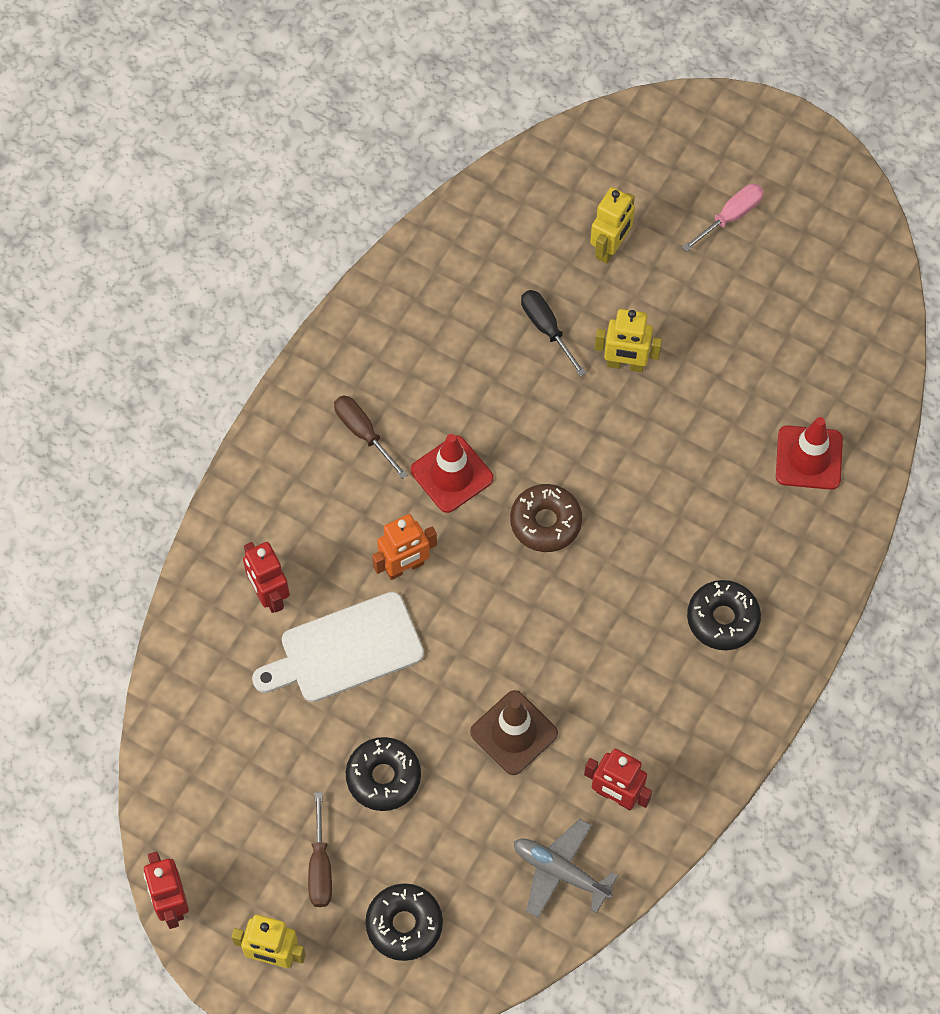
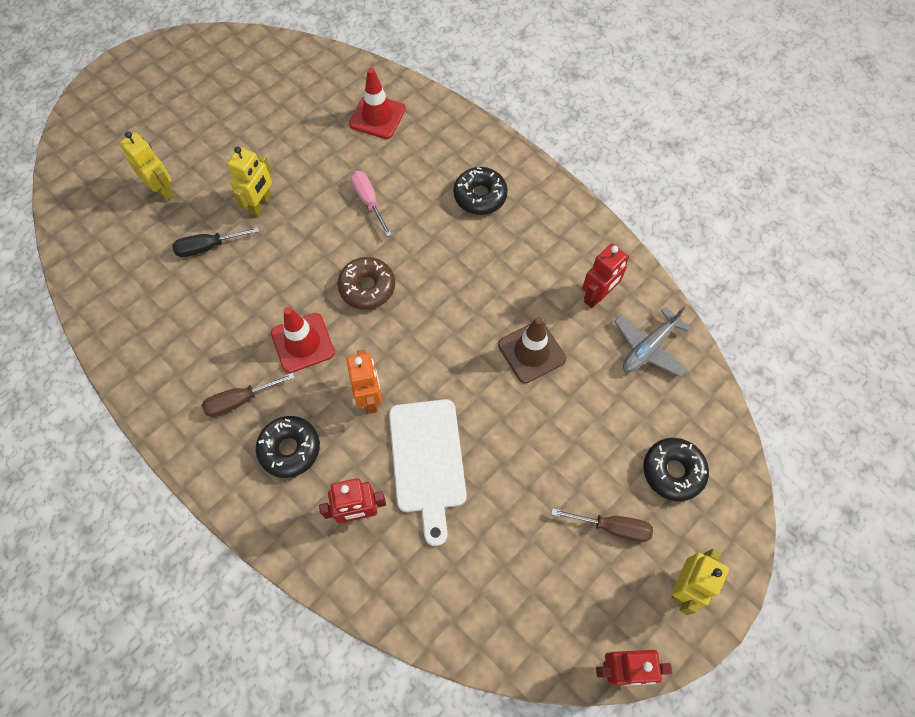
camera: 75 degrees left, 0 degrees up
black donut [346,737,421,811] -> black donut moved to [256,416,320,478]
pink screwdriver [682,184,764,251] -> pink screwdriver moved to [351,171,392,237]

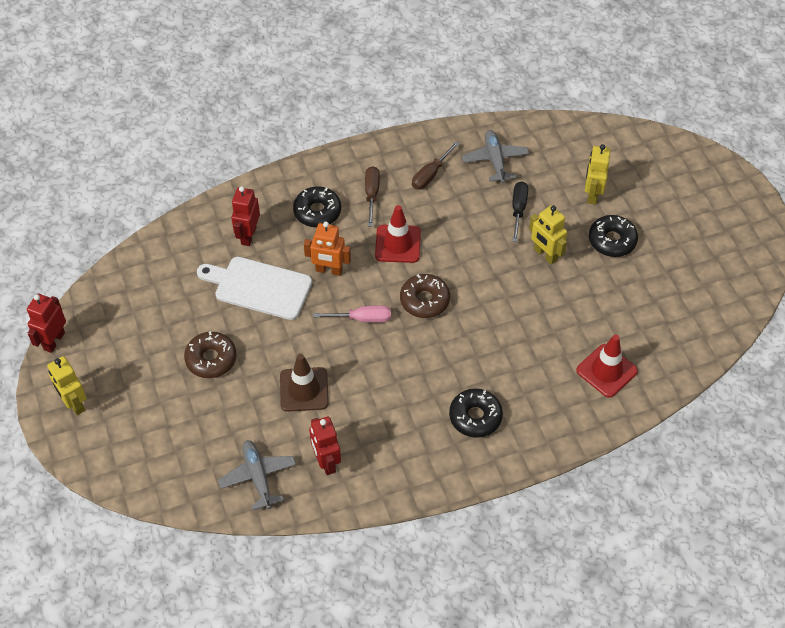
camera: 115 degrees right, 10 degrees down
yellow robot [119,131,174,201] -> yellow robot turned 120 degrees clockwise [585,144,611,205]
pink screwdriver [351,171,392,237] -> pink screwdriver moved to [313,305,391,323]
brown screwdriver [551,508,653,542] -> brown screwdriver moved to [412,142,459,190]
black donut [643,438,709,501] -> black donut moved to [589,215,638,257]
none -> brown donut [184,331,237,378]
none -> grey plane [462,130,529,183]

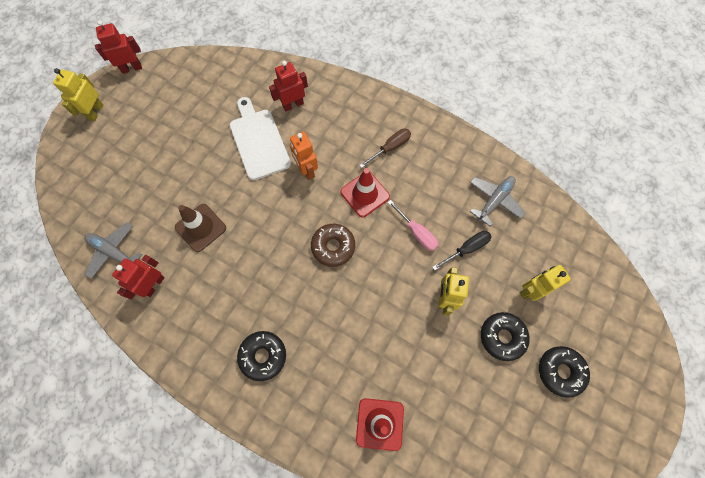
camera: 50 degrees right, 15 degrees up
brown donut [184,331,237,378] -> none
grey plane [218,440,296,510] -> grey plane turned 90 degrees counterclockwise [84,222,142,279]
black donut [293,186,341,227] -> black donut moved to [539,346,590,398]
pink screwdriver [313,305,391,323] -> pink screwdriver moved to [388,200,438,251]
brown screwdriver [412,142,459,190] -> none

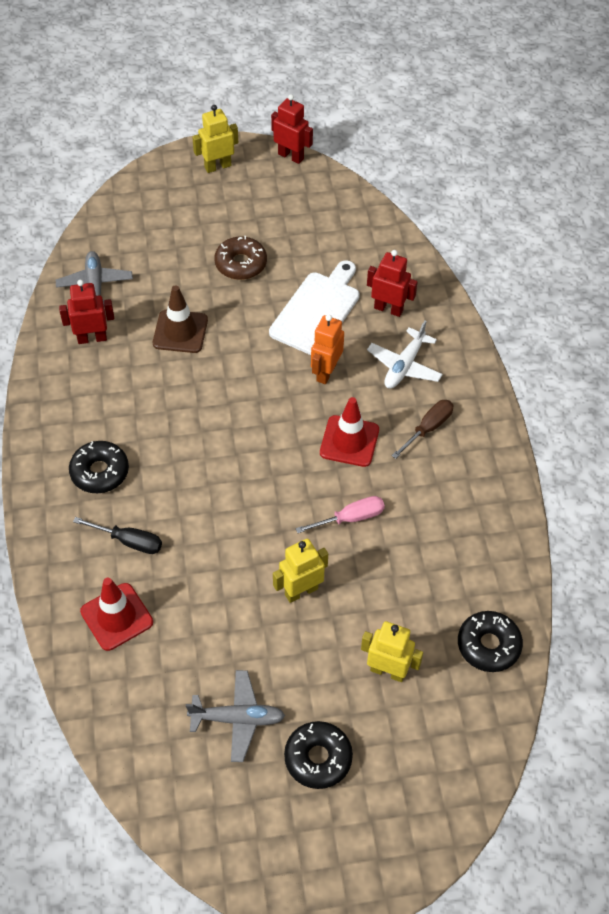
camera: 50 degrees right, 15 degrees down
brown donut [311,224,355,267] -> brown donut moved to [214,236,267,280]
brown screwdriver [359,128,411,168] -> brown screwdriver turned 60 degrees counterclockwise [391,400,453,459]
pink screwdriver [388,200,438,251] -> pink screwdriver turned 120 degrees counterclockwise [296,496,385,533]
black screwdriver [432,231,491,271] -> black screwdriver moved to [73,517,162,554]
grey plane [470,176,525,227] -> grey plane moved to [186,670,285,762]
black donut [481,312,530,361] -> black donut moved to [458,611,523,672]
none -> white plane [367,321,443,389]

